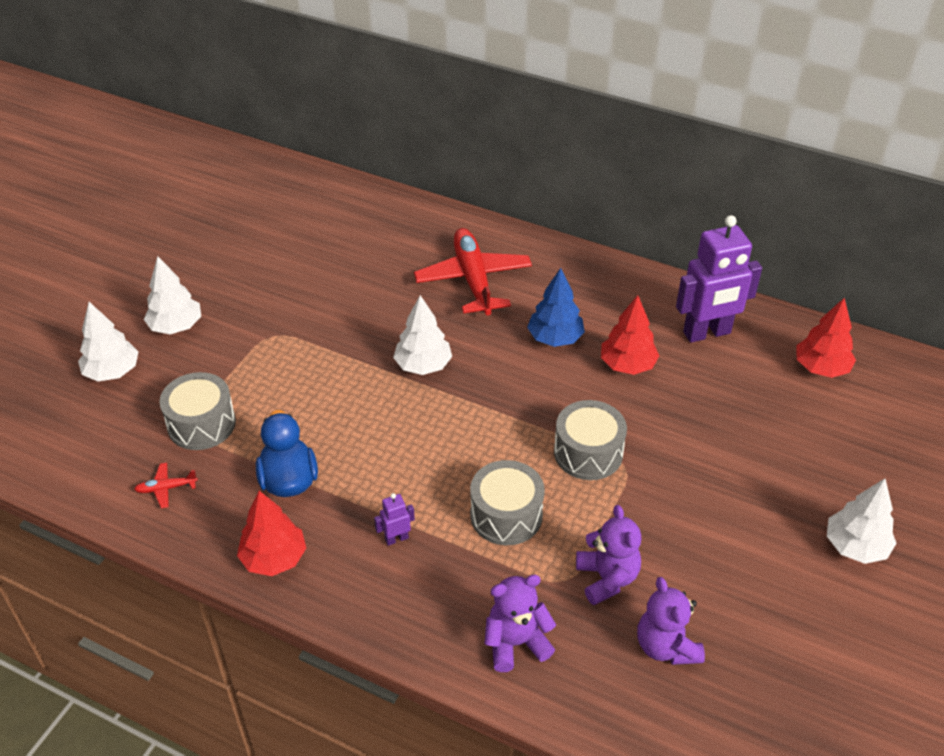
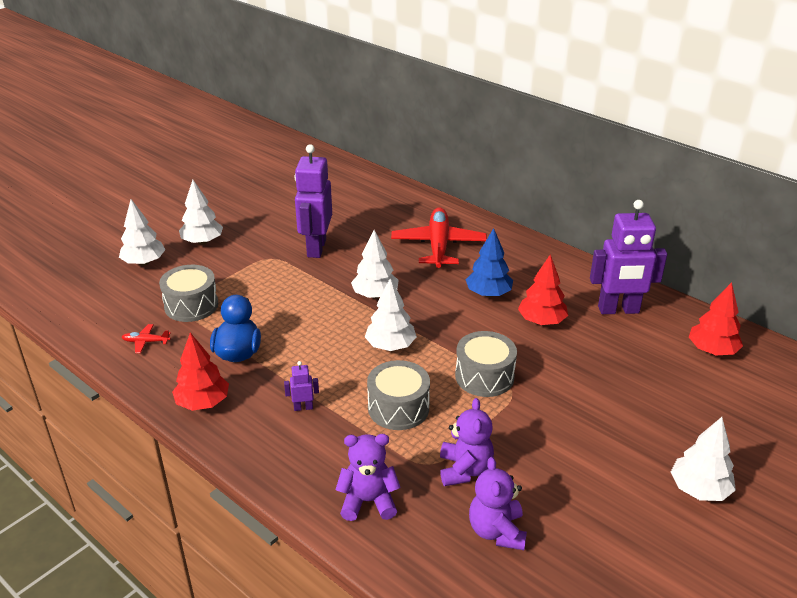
camera: 15 degrees right, 10 degrees down
none -> purple robot [294,144,332,258]
none -> white tree [365,278,417,351]

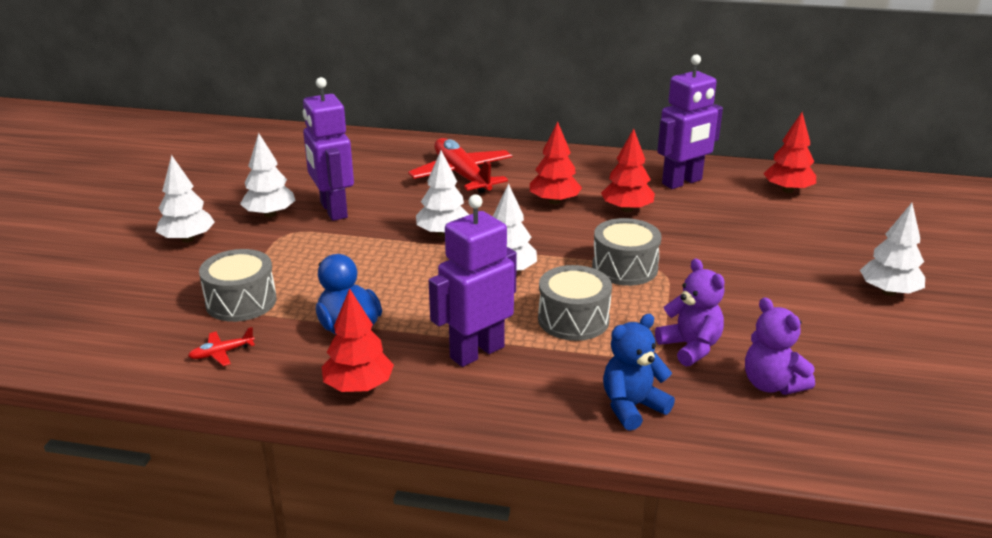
camera: 30 degrees left, 5 degrees down
white tree [119,199,166,266] -> white tree moved to [240,133,296,217]
purple robot [284,361,319,411] -> purple robot [429,195,517,367], size x2.37
purple teddy bear [336,434,401,521] -> blue teddy bear [603,314,675,431]
blue tree [466,228,513,297] -> red tree [530,121,582,204]

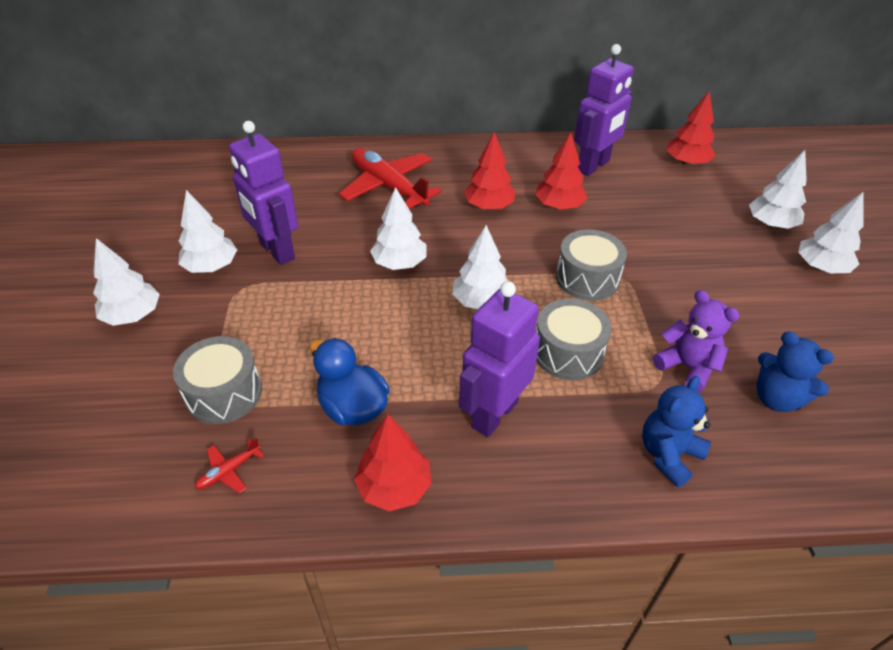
camera: 15 degrees left, 15 degrees up
purple teddy bear [745,297,815,395] -> blue teddy bear [756,331,834,412]
none -> white tree [749,150,807,229]

